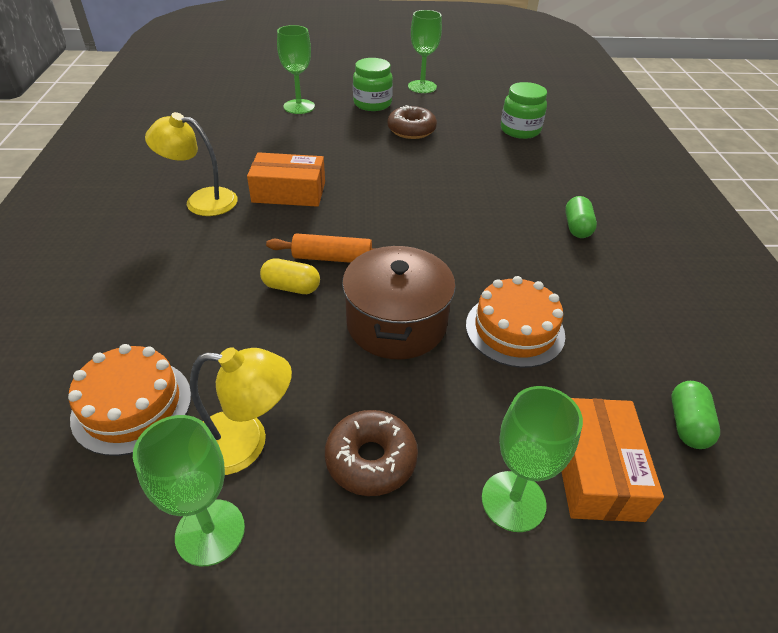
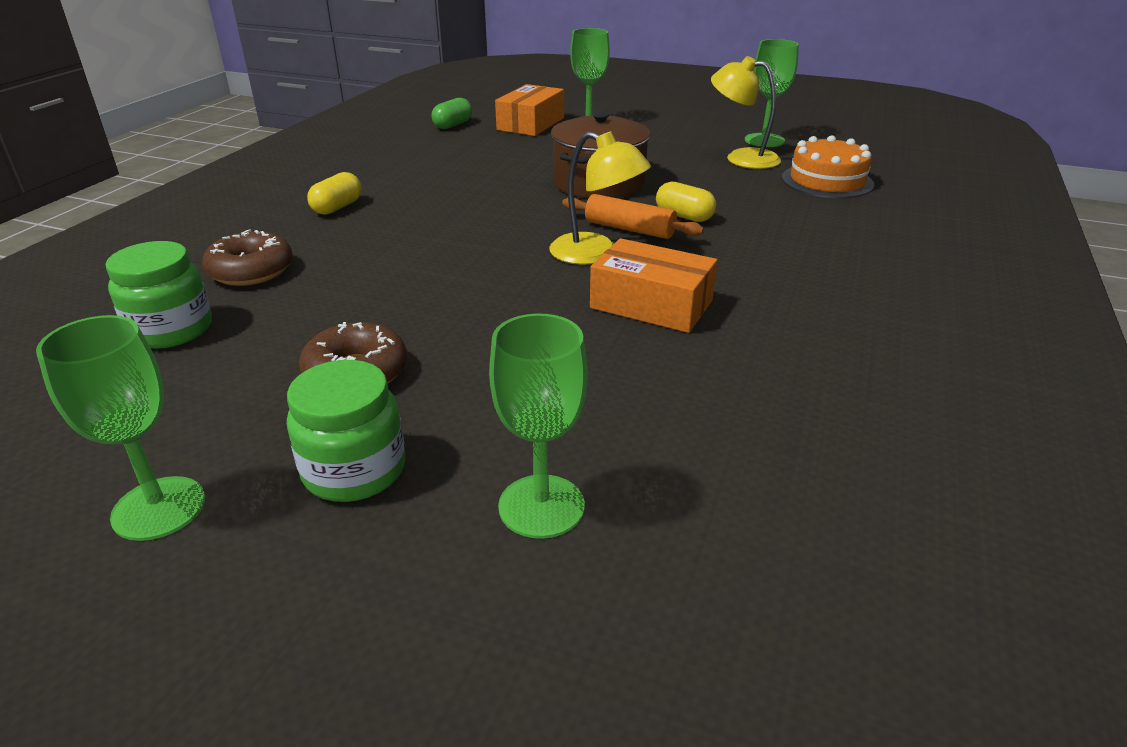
camera: 155 degrees left, 10 degrees down
yellow lamp [145,112,238,216] -> yellow lamp moved to [549,131,651,265]
brown donut [325,410,418,496] -> brown donut moved to [202,229,293,286]
orange cake [466,276,565,368] -> none
green capsule [565,196,597,238] -> yellow capsule [307,172,362,215]

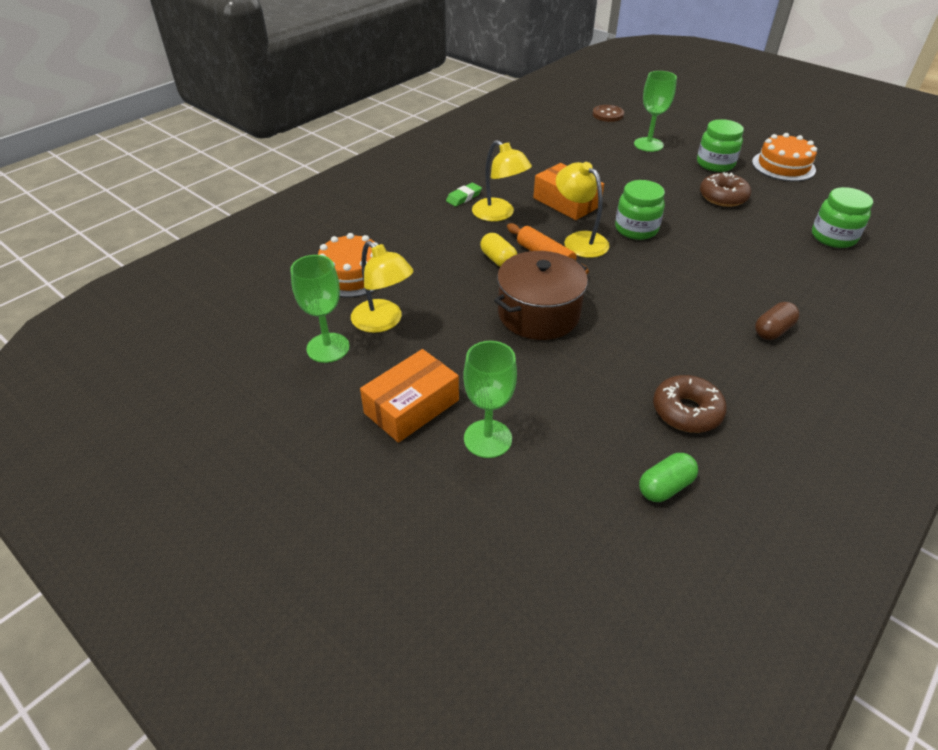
camera: 160 degrees left, 10 degrees up
green goblet [36,315,205,541] -> orange cake [752,133,817,181]
brown donut [202,229,293,286] -> brown donut moved to [653,375,727,433]
yellow capsule [307,172,362,215] -> brown capsule [755,302,799,340]
orange box [495,84,564,136] -> orange box moved to [360,349,459,443]
none -> green eraser [446,183,482,206]
none -> yellow lamp [472,140,532,222]
none -> brown button [593,105,624,122]
none -> green jar [615,180,665,240]

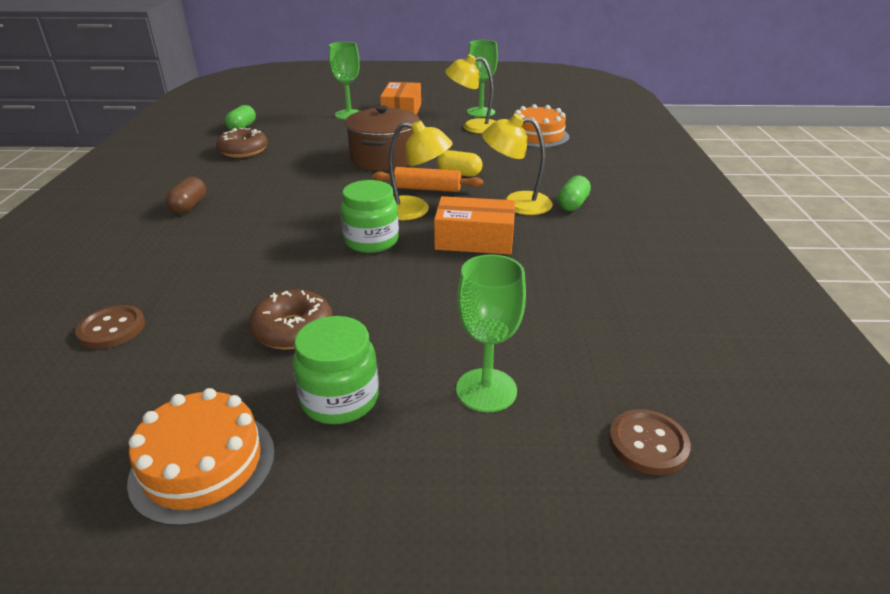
camera: 140 degrees right, 10 degrees down
green eraser [446,183,482,206] -> green capsule [557,175,591,211]
green jar [812,187,873,248] -> brown button [75,305,145,349]

